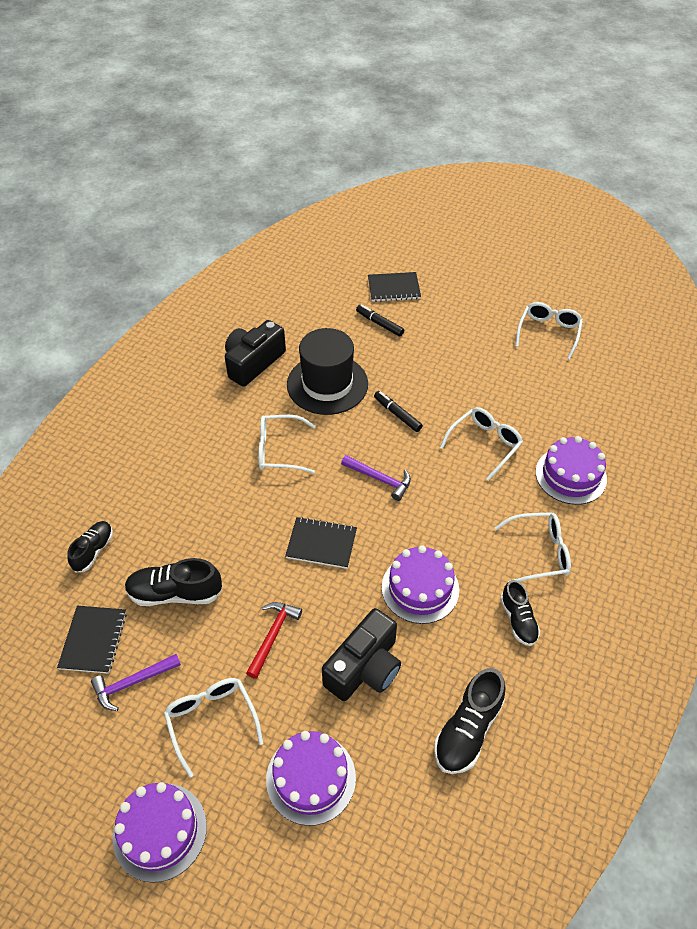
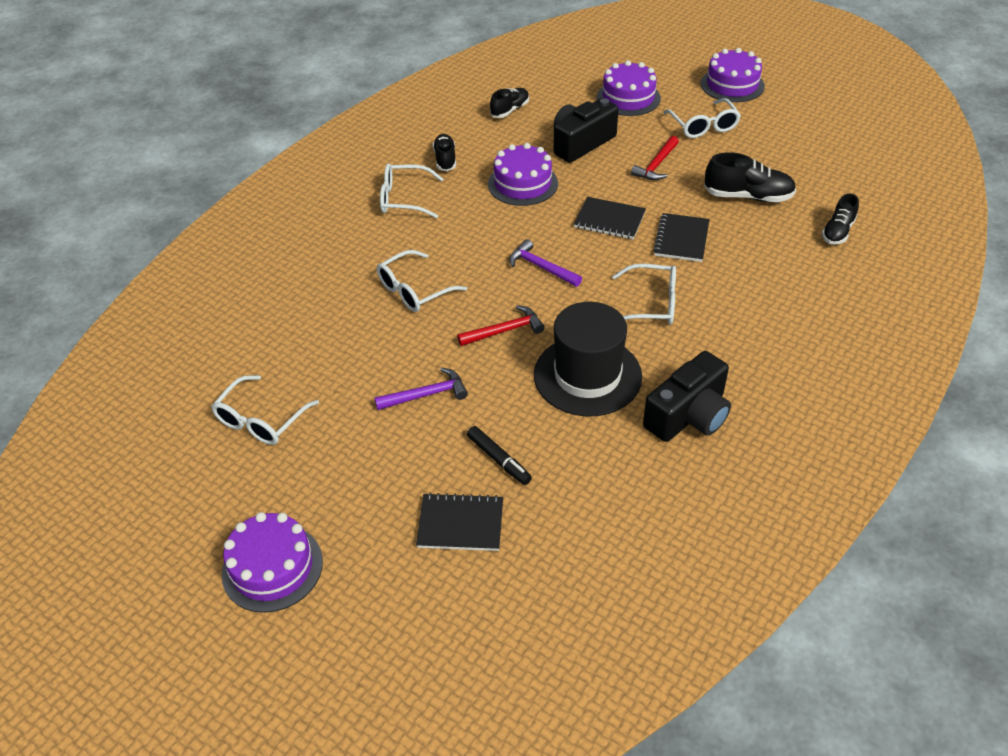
camera: 170 degrees left, 5 degrees down
black notebook [57,606,127,674] -> black notebook moved to [653,213,709,262]
purple hammer [91,654,181,711] -> purple hammer moved to [374,367,468,410]
black marker [374,391,423,432] -> red hammer [457,305,545,346]
black shoe [434,668,505,774] -> black shoe [490,88,529,118], size x0.65
purple cake [536,436,607,505] -> purple cake moved to [221,512,323,613]

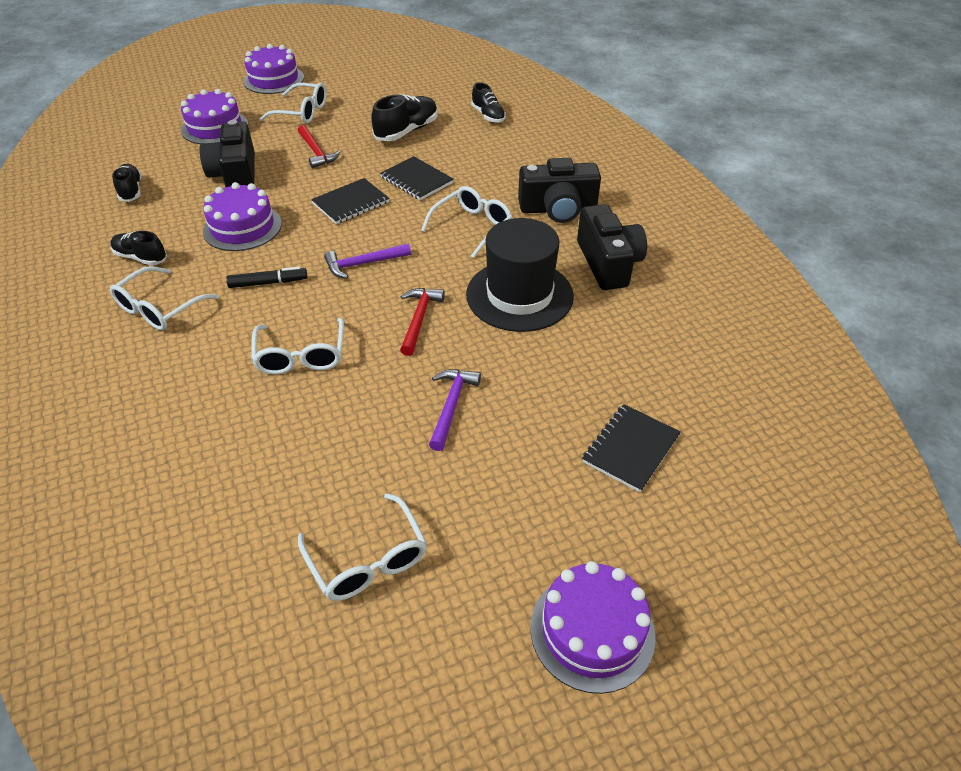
camera: 60 degrees left, 0 degrees up
black marker [467,426,532,485] -> black marker moved to [226,267,307,288]
none -> black camera [518,158,601,223]

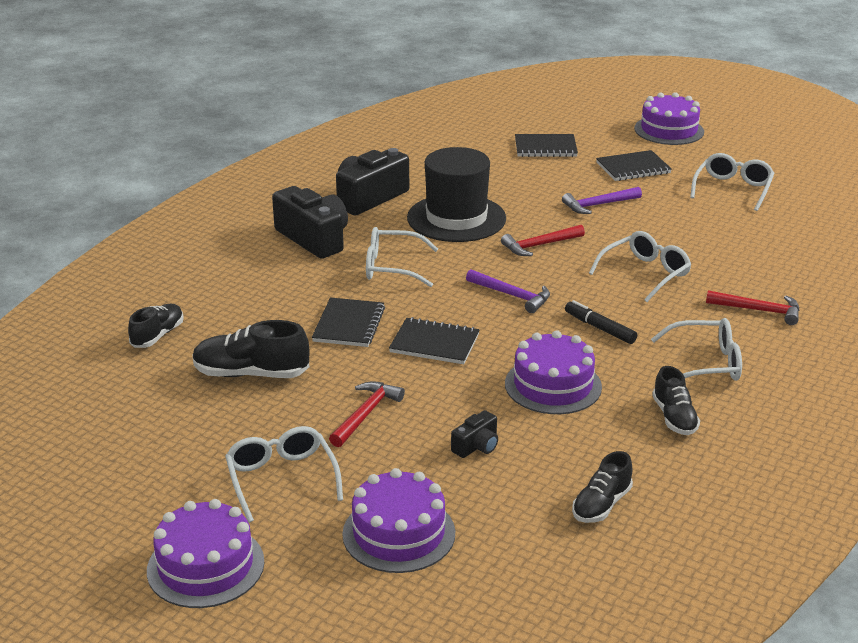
camera: 125 degrees left, 15 degrees down
black camera [199,120,255,187] -> black camera [451,410,498,458], size x0.48
none -> black notebook [596,150,672,181]
none -> red hammer [706,290,799,325]

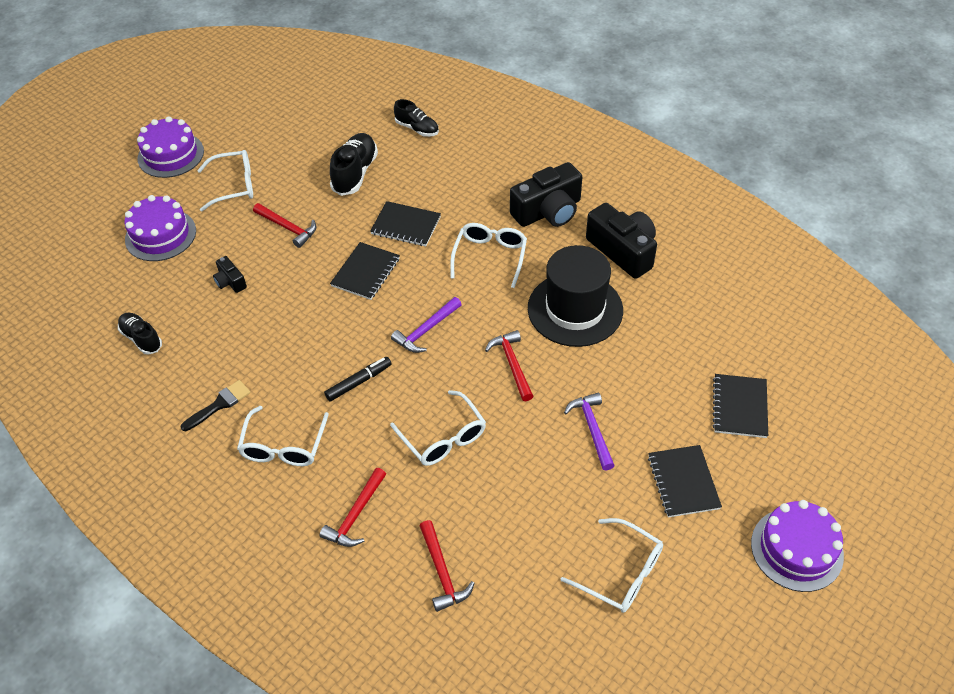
camera: 100 degrees right, 20 degrees up
purple cake [505,330,602,414] -> none
black shoe [652,366,700,435] -> black brush [180,380,251,431]
none -> red hammer [420,520,475,612]

